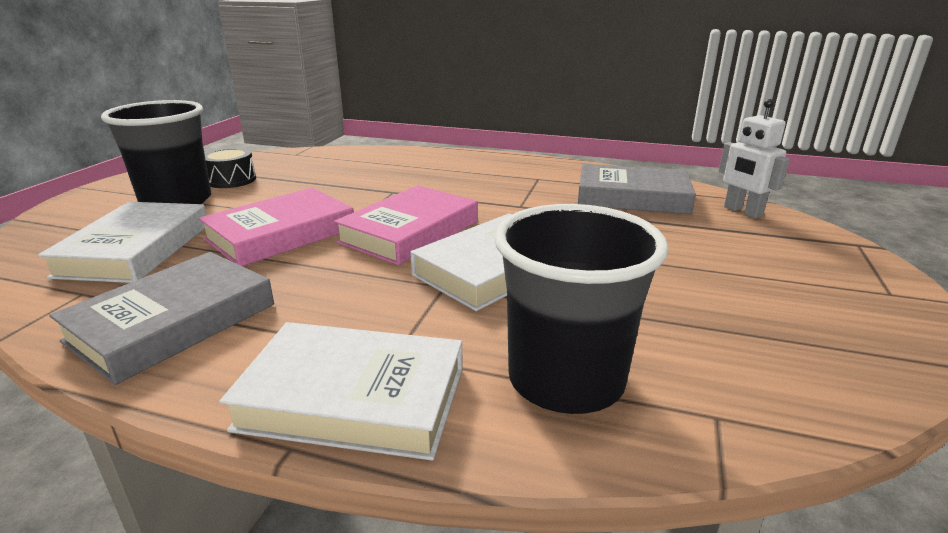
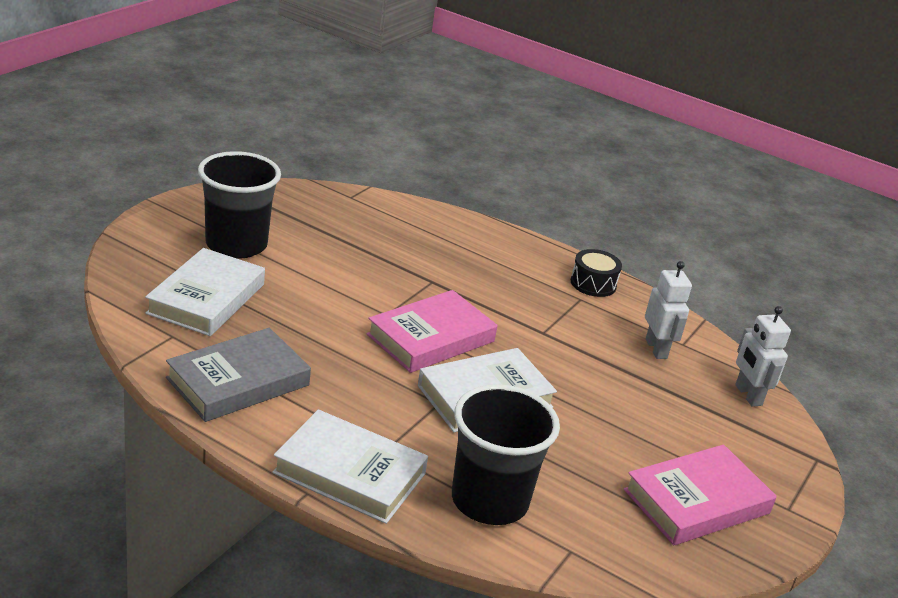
camera: 10 degrees right, 5 degrees up
pink book [199,188,354,266] -> pink book moved to [624,444,777,545]
black drum [204,148,256,188] -> black drum moved to [571,249,622,297]
grey book [578,164,696,214] -> white robot [645,261,692,359]

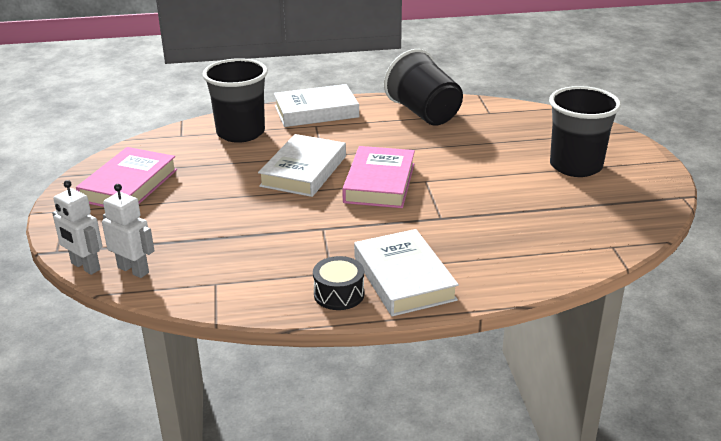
camera: 145 degrees right, 0 degrees up
white book [145,248,265,336] -> white book moved to [354,229,459,316]
grey book [166,328,311,422] -> black cup [384,49,463,126]
white robot [645,261,692,359] -> white robot moved to [52,180,102,275]

